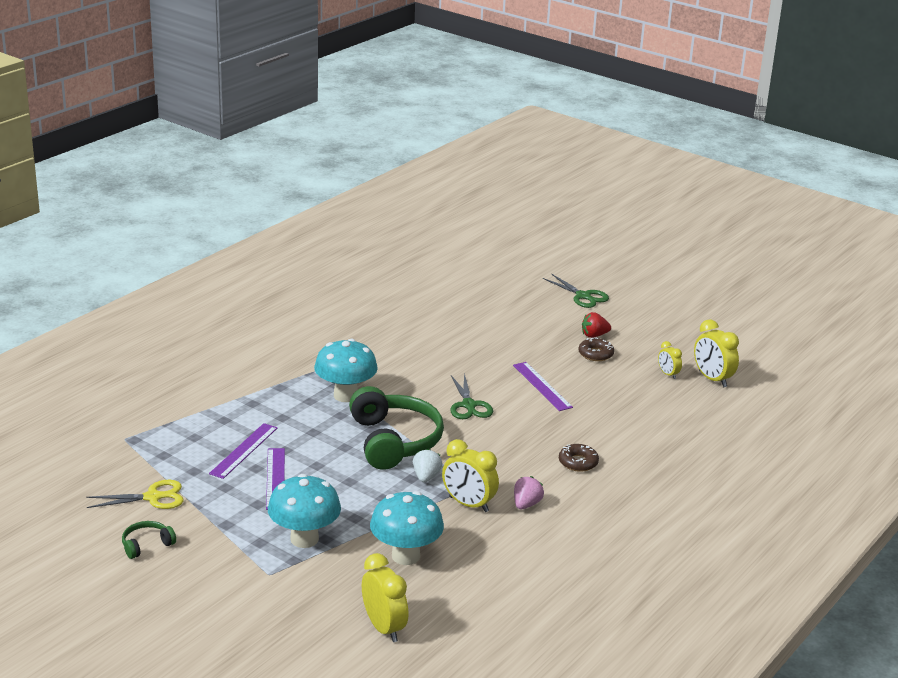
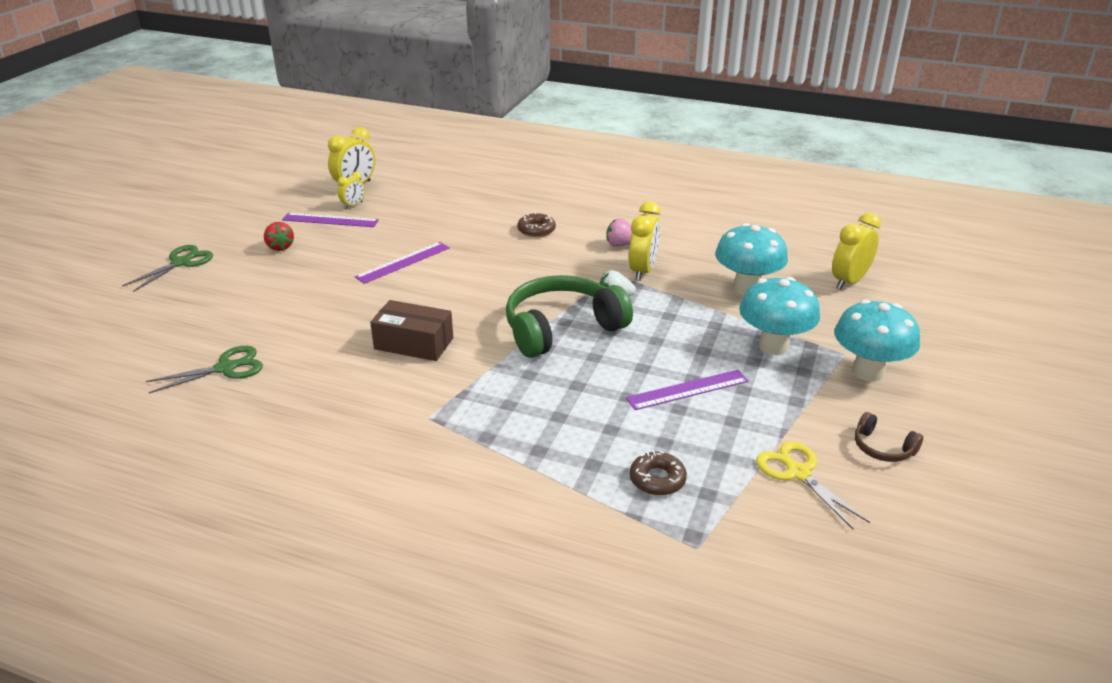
camera: 105 degrees left, 5 degrees up
green headphones [122,521,176,559] -> brown headphones [855,412,923,462]
purple ruler [209,423,278,479] -> purple ruler moved to [282,213,379,227]
turquoise mushroom [314,339,378,402] -> turquoise mushroom moved to [834,299,920,382]
green scissors [451,373,493,419] -> green scissors moved to [146,346,263,393]
brown donut [578,337,614,361] -> brown donut moved to [630,450,687,496]
none -> brown box [370,300,453,361]

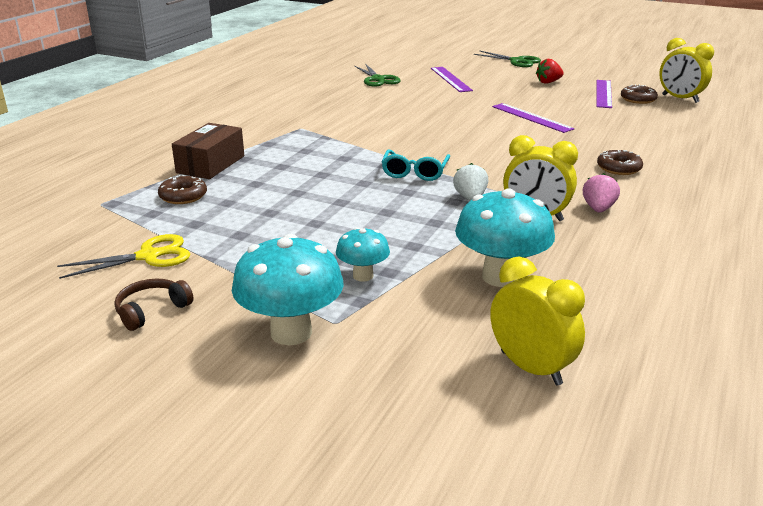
camera: 95 degrees right, 5 degrees down
yellow clock [338,171,365,209] -> brown donut [621,84,658,104]
brown box [370,300,453,361] -> brown box moved to [172,123,244,179]
green headphones [506,275,633,358] -> turquoise glasses [382,150,450,181]
purple ruler [626,370,749,410] -> purple ruler moved to [431,67,473,92]
turquoise mushroom [739,277,820,355] -> turquoise mushroom [336,227,390,282], size x0.56

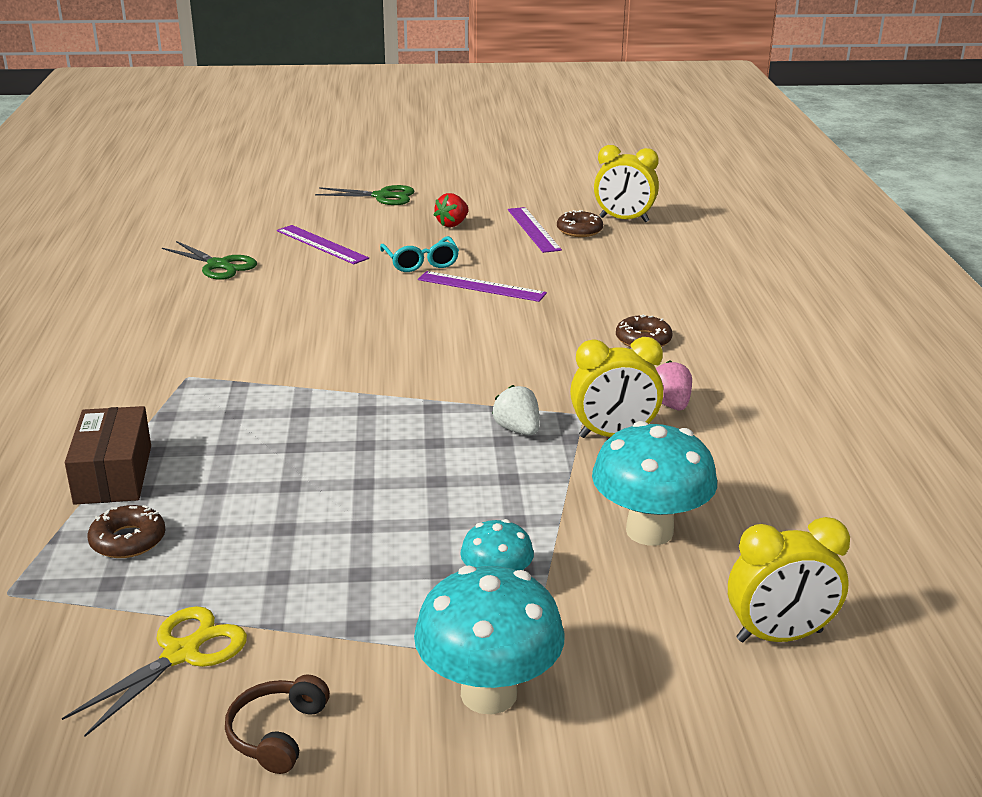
camera: 30 degrees left, 0 degrees up
turquoise glasses [382,150,450,181] -> turquoise glasses moved to [380,236,459,272]
yellow clock [490,257,585,386] -> yellow clock turned 150 degrees clockwise [728,517,850,642]

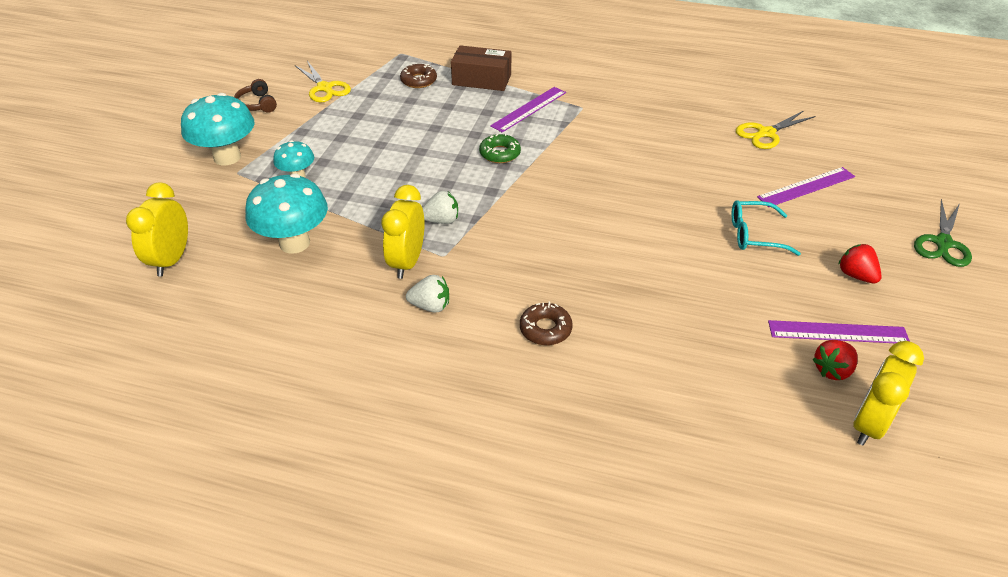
camera: 110 degrees right, 15 degrees up
green scissors [162,241,257,280] -> yellow scissors [736,111,815,149]
brown headphones [225,675,330,774] -> brown headphones turned 150 degrees counterclockwise [234,79,277,113]
purple ruler [418,271,547,302] -> purple ruler moved to [490,87,566,132]
brown donut [557,210,603,237] -> red strawberry [813,340,858,380]
pink strawberry [656,360,692,410] -> white strawberry [406,275,449,313]
none -> green donut [479,134,521,163]

